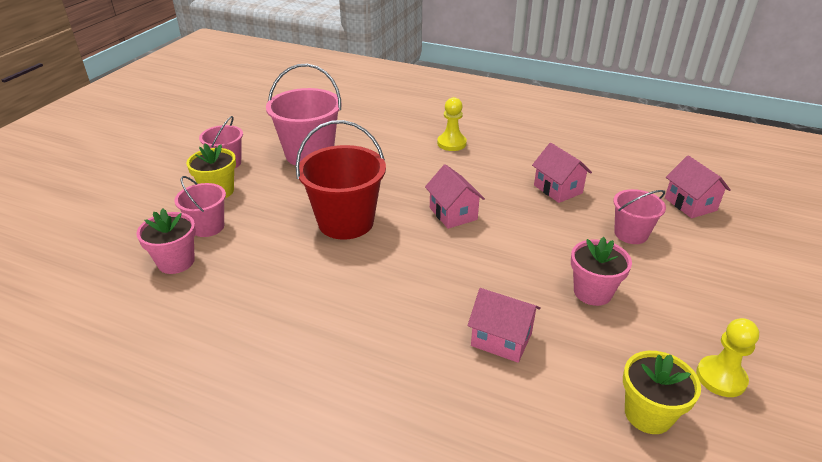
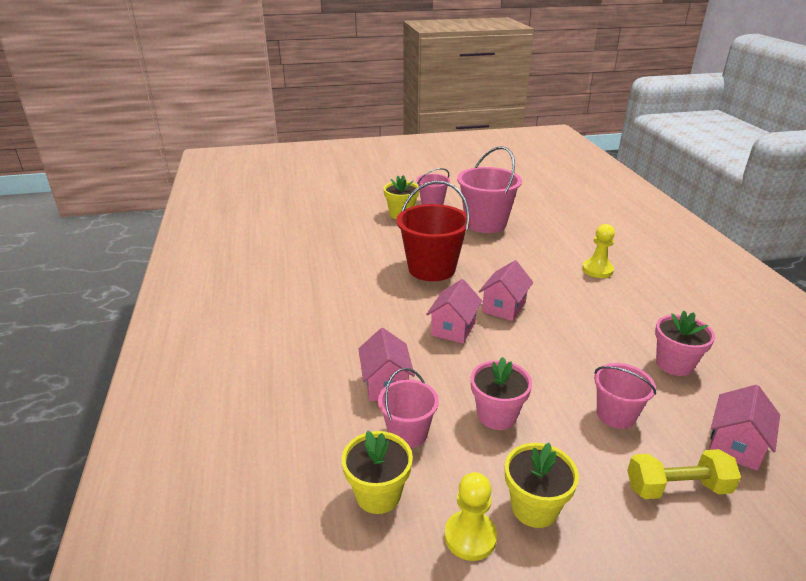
camera: 55 degrees right, 5 degrees down
pink flower pot [136,209,196,274] -> pink flower pot moved to [655,311,715,376]
pink bucket [174,176,226,237] -> pink bucket moved to [378,368,439,448]
pink house [532,143,592,203] -> pink house moved to [426,279,482,344]
none -> yellow flower pot [505,443,579,528]
none -> yellow dumbbell [627,449,741,499]

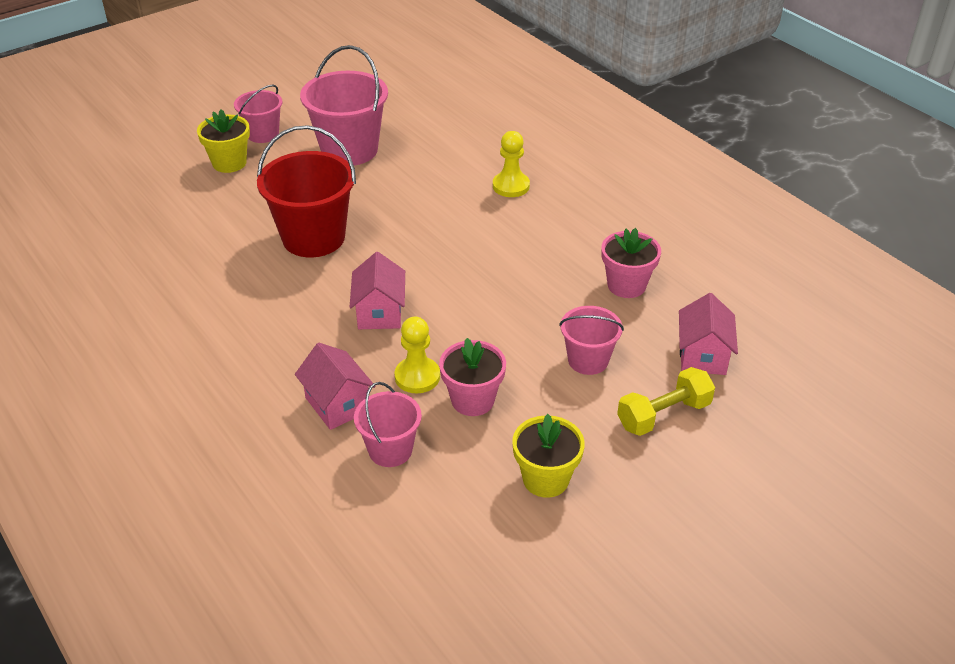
camera: 25 degrees left, 10 degrees up
yellow flower pot [342,431,413,514] -> none
yellow pawn [445,472,497,561] -> yellow pawn moved to [394,317,440,393]
pink house [479,260,533,321] -> none

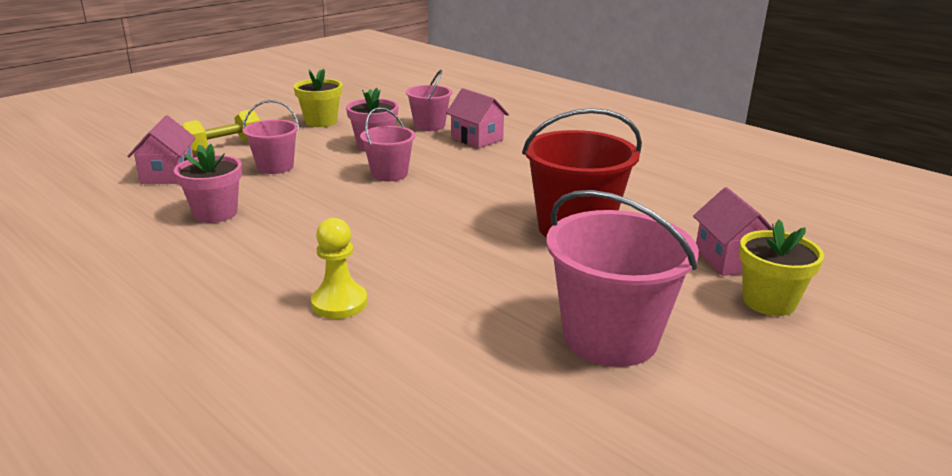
camera: 170 degrees right, 15 degrees down
pink bucket [234,84,282,143] -> pink bucket moved to [360,107,416,181]
pink house [350,252,405,329] -> pink house moved to [693,187,773,276]
yellow pawn [394,317,440,393] -> none

